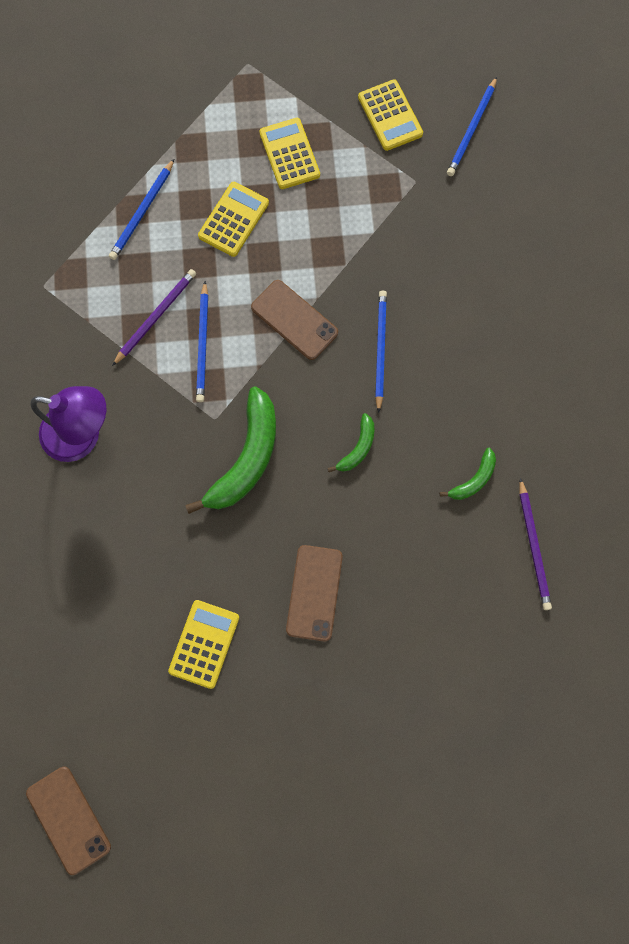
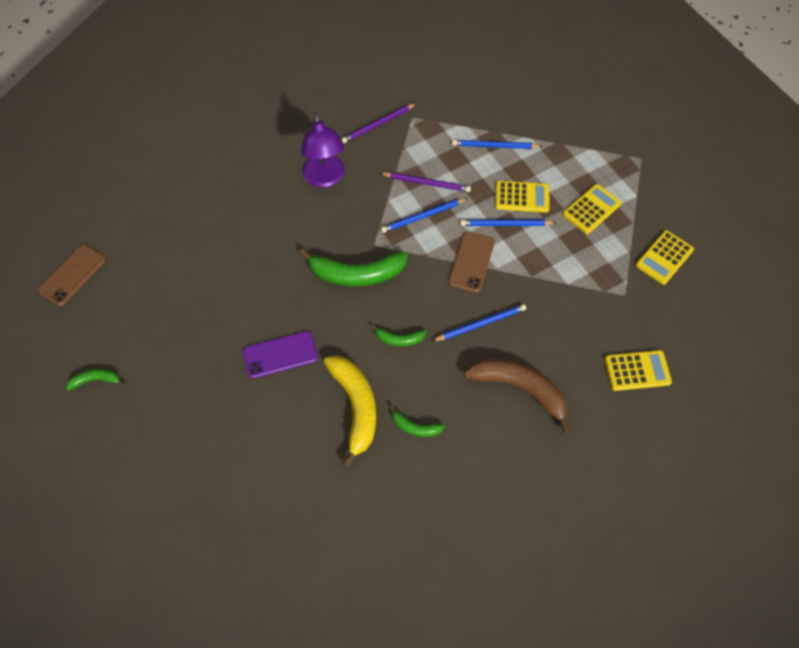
camera: 65 degrees right, 15 degrees down
yellow calculator [168,600,239,689] -> yellow calculator moved to [604,350,672,391]
brown phone [286,545,343,641] -> purple phone [243,331,318,379]
blue pencil [447,77,497,176] -> blue pencil moved to [460,220,556,226]
purple pencil [520,478,552,610] -> purple pencil moved to [341,103,417,143]
none -> green banana [66,369,125,391]
none -> yellow banana [324,355,376,468]
none -> brown banana [464,358,571,433]

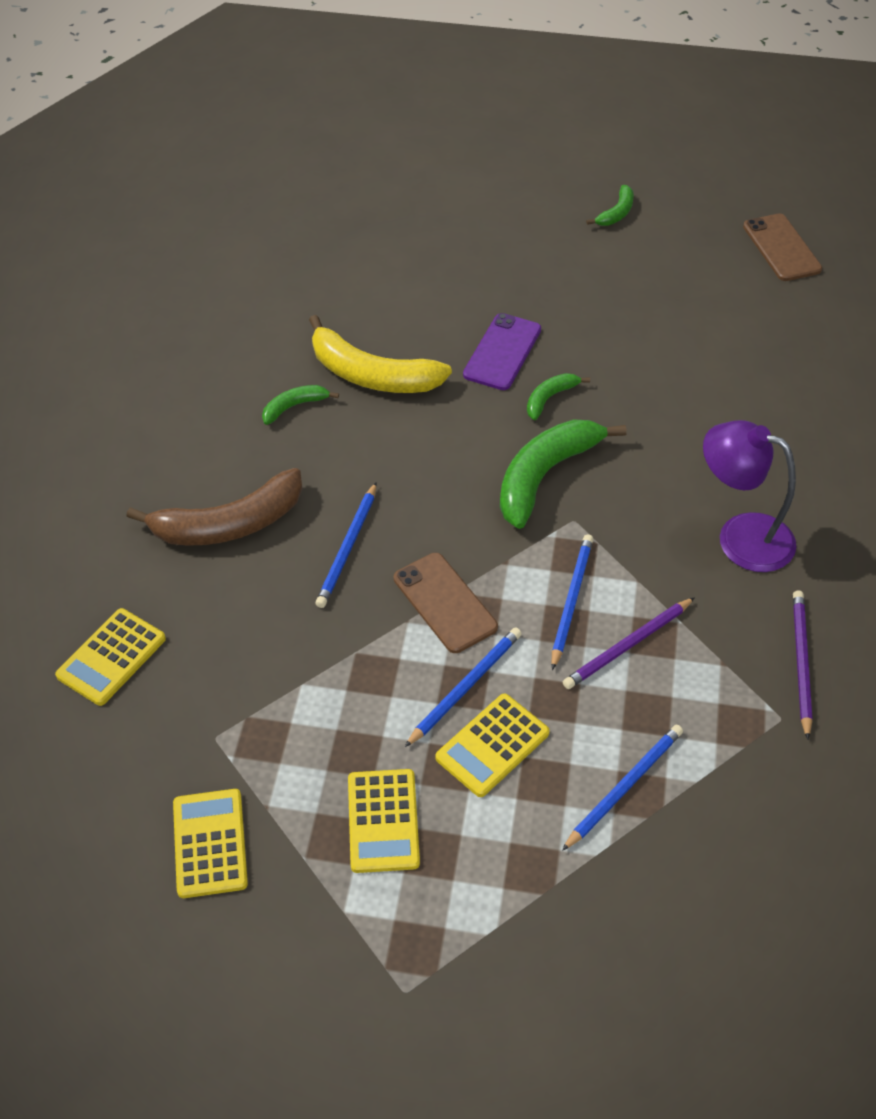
camera: 130 degrees right, 10 degrees down
green banana [371,324,426,346] -> green banana moved to [527,373,590,420]

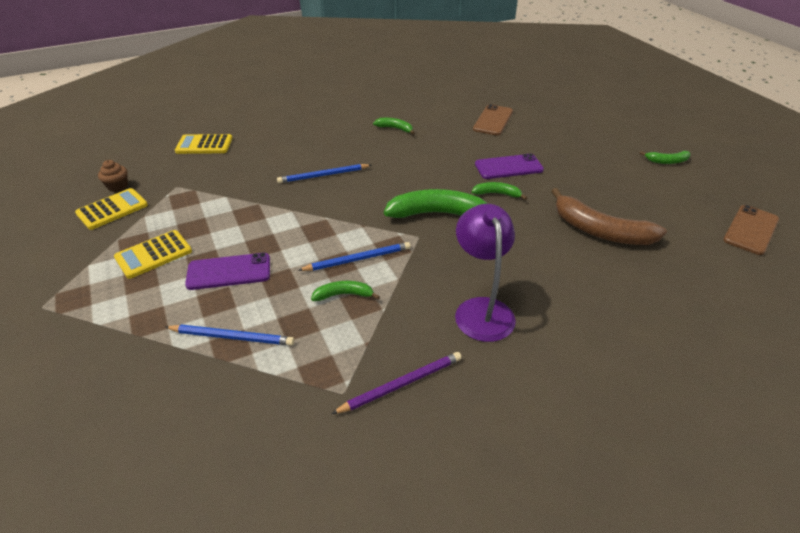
camera: 55 degrees right, 10 degrees down
brown banana [126,468,302,546] -> brown banana moved to [551,188,667,245]
yellow banana [309,315,452,393] -> none
brown phone [394,553,498,653] -> brown phone moved to [473,104,513,136]
blue pencil [405,628,522,747] -> none
yellow calculator [436,694,550,797] -> purple phone [185,253,270,290]
purple pencil [563,597,695,689] -> green banana [311,281,380,301]
none -> brown cupcake [98,160,128,192]

